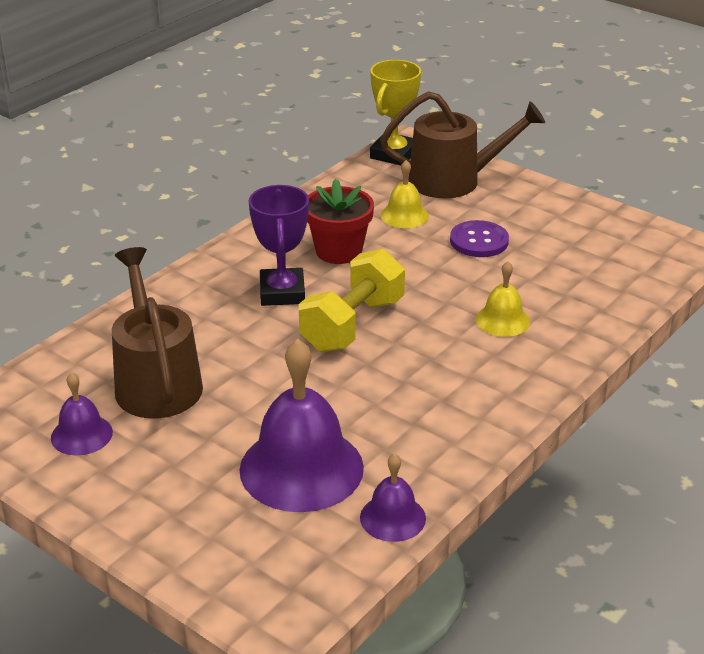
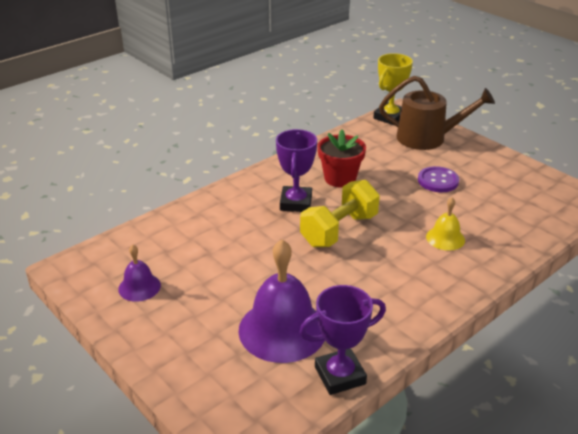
camera: 10 degrees right, 0 degrees up
brown watering can [112,247,203,419] -> none
purple bell [360,453,426,542] -> purple trophy [299,285,386,395]
yellow bell [380,160,429,228] -> none

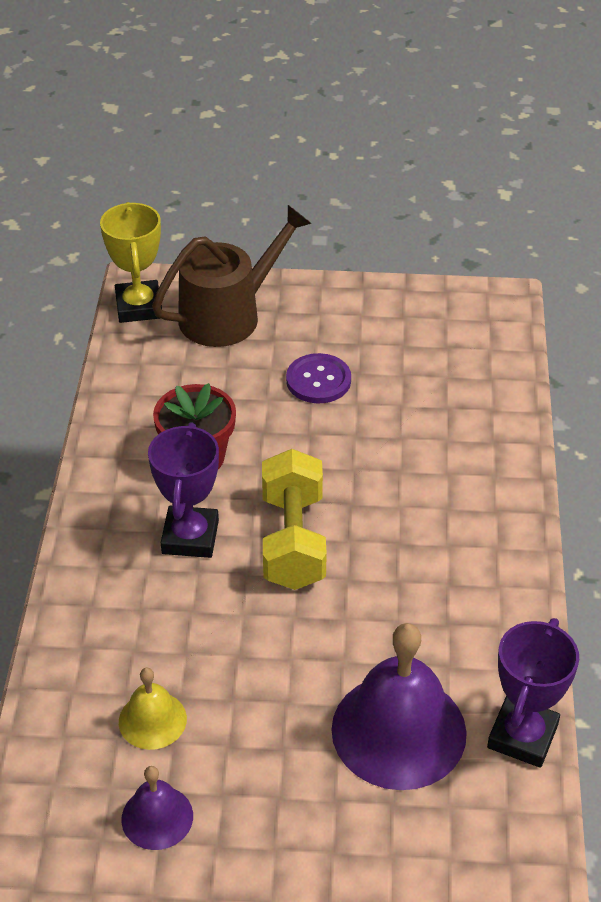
camera: 45 degrees left, 10 degrees up
purple trophy [276,129,317,212] -> purple trophy turned 45 degrees clockwise [148,422,219,558]
yellow bell [426,197,465,251] -> yellow bell moved to [119,668,187,750]

